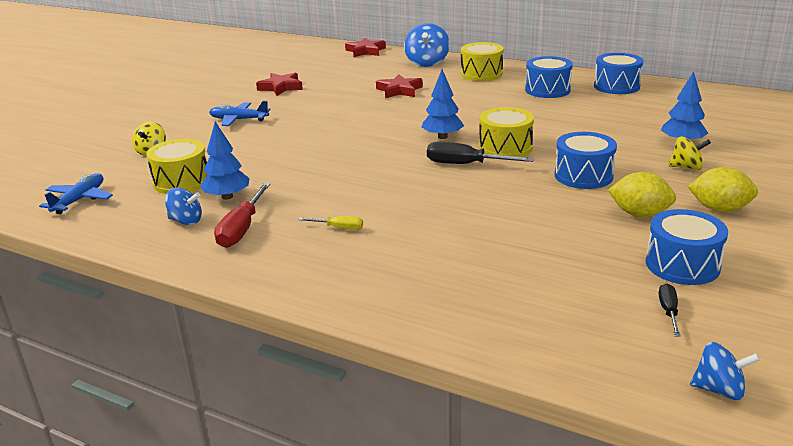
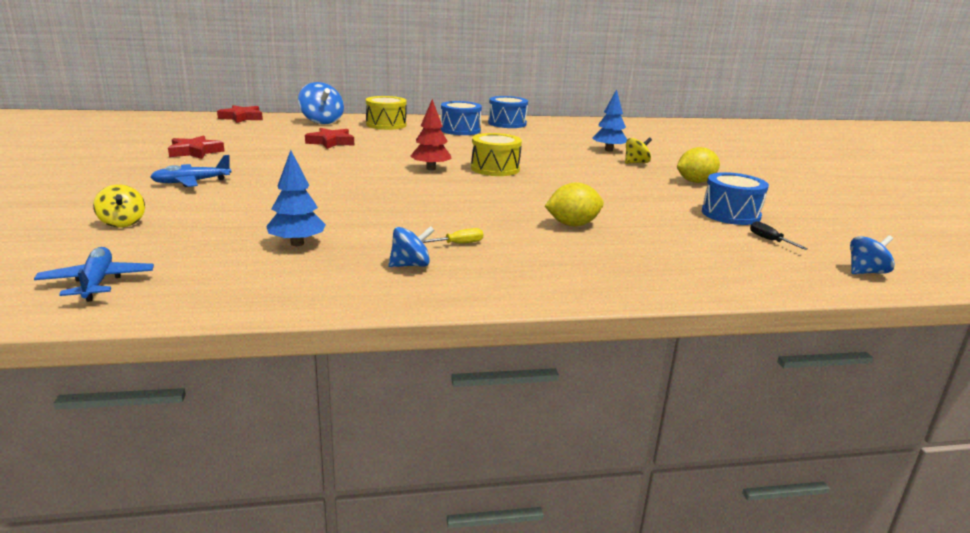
camera: 40 degrees left, 5 degrees down
yellow drum [146,139,208,194] -> none
blue spinning top [165,188,202,225] -> blue spinning top moved to [389,226,435,267]
red screwdriver [214,183,270,248] -> none
blue tree [422,69,464,139] -> red tree [410,99,452,170]
black screwdriver [427,142,534,164] -> none
blue drum [555,132,617,189] -> none
yellow lemon [608,172,676,217] -> yellow lemon moved to [545,182,604,226]

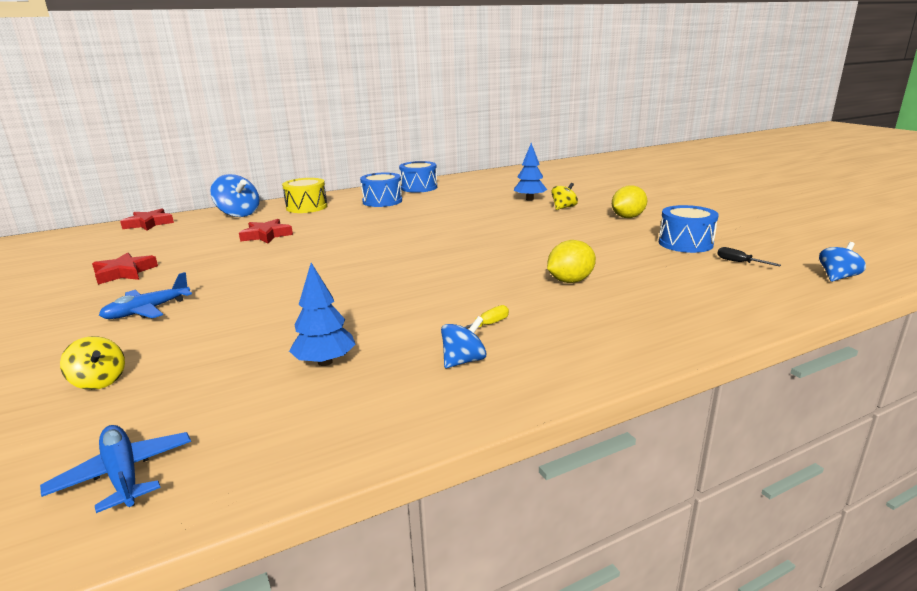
camera: 15 degrees left, 0 degrees up
red tree [410,99,452,170] -> none
yellow drum [471,133,522,176] -> none

